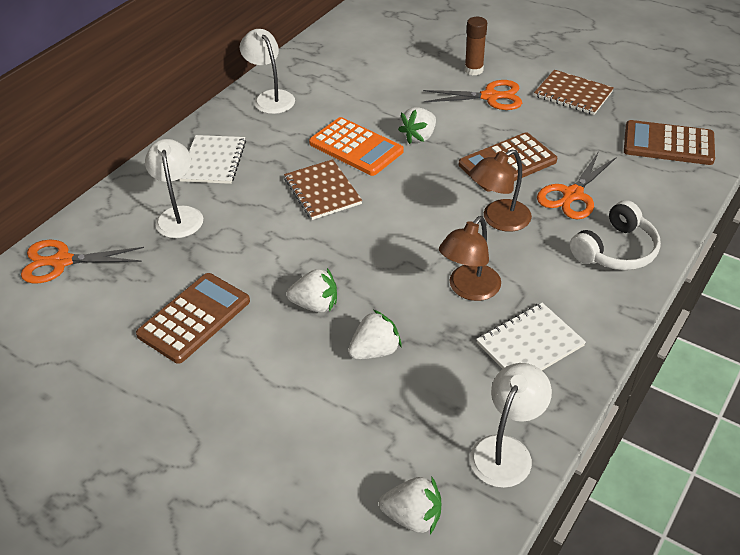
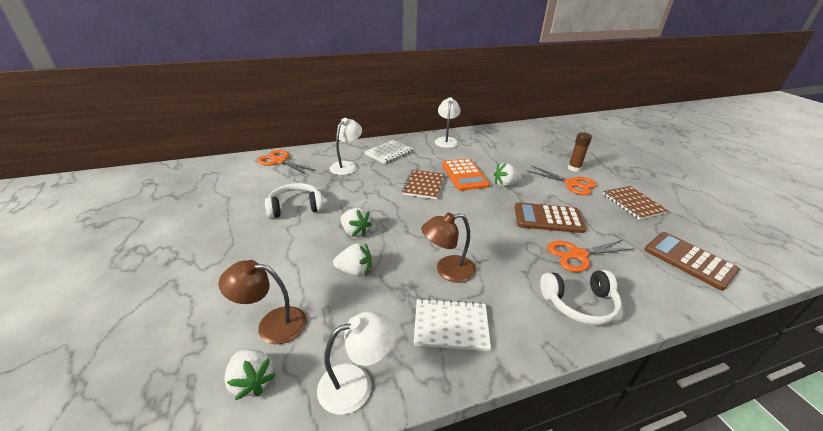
camera: 35 degrees right, 10 degrees down
brown calculator [136,273,250,364] -> white headphones [265,183,323,219]
brown lamp [469,150,532,232] -> brown lamp moved to [219,260,307,344]

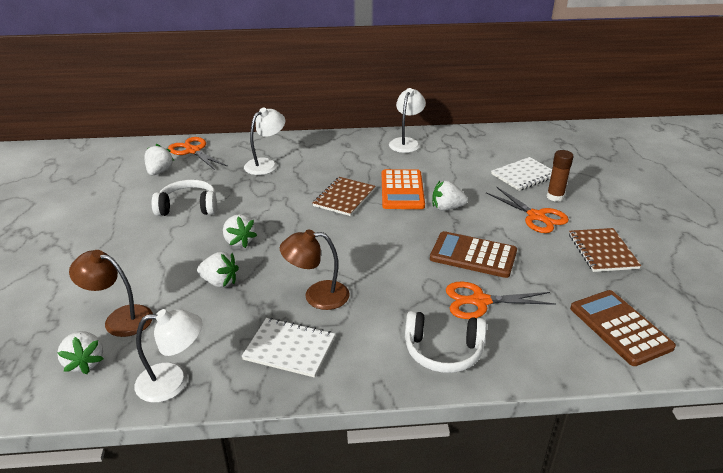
camera: 15 degrees right, 0 degrees up
white notebook [364,140,413,164] -> white notebook moved to [491,157,552,191]
none -> white strawberry [144,144,174,175]

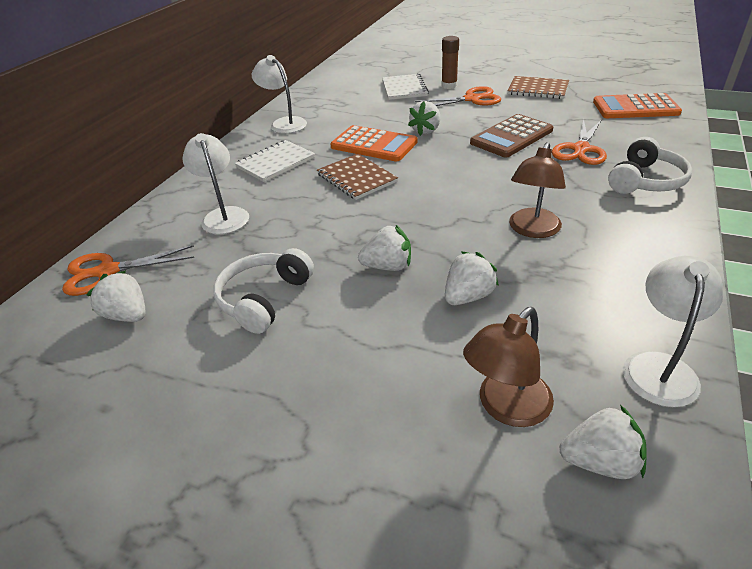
camera: 60 degrees left, 5 degrees up
white notebook [242,318,335,378] -> white notebook moved to [234,140,315,182]
brown calculator [570,290,676,366] -> orange calculator [593,93,682,118]

